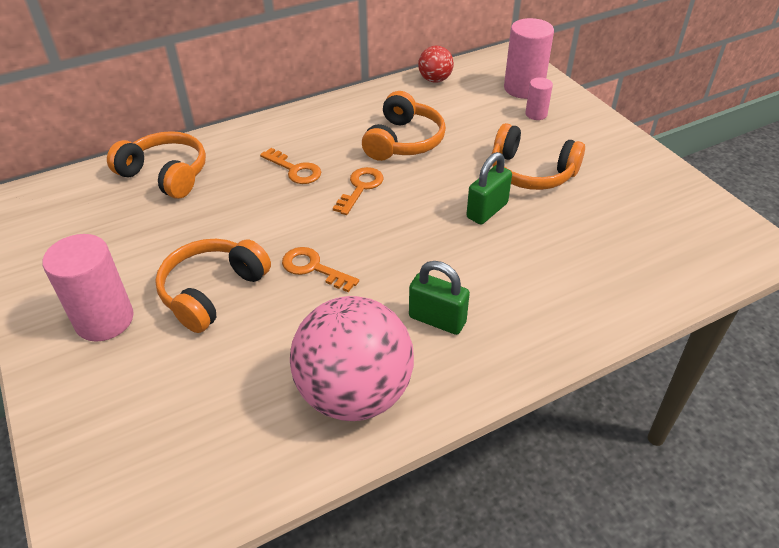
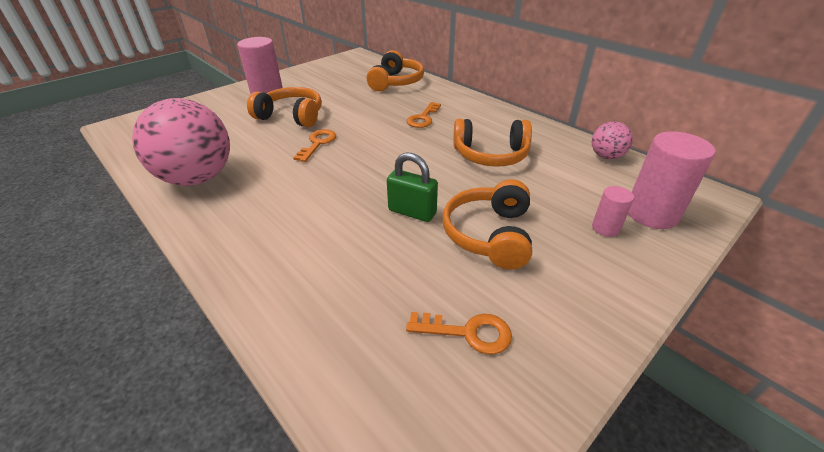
camera: 75 degrees right, 5 degrees down
orange key [333,167,383,215] -> orange key moved to [406,312,512,355]
green padlock [409,261,470,335] -> none
red ball [418,46,454,83] -> pink ball [592,121,633,159]

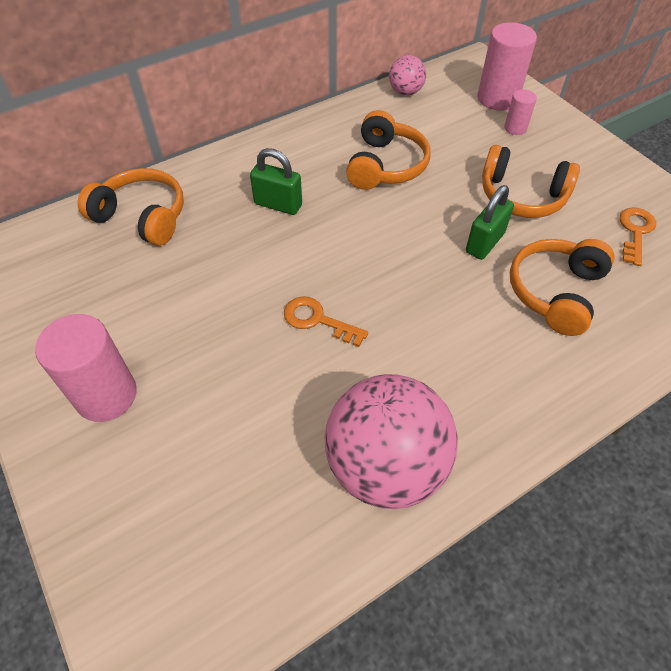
camera: 80 degrees left, 15 degrees up
orange headphones [247,87,322,127] -> orange headphones moved to [510,239,615,336]
orange key [407,102,441,128] -> green padlock [250,148,302,215]

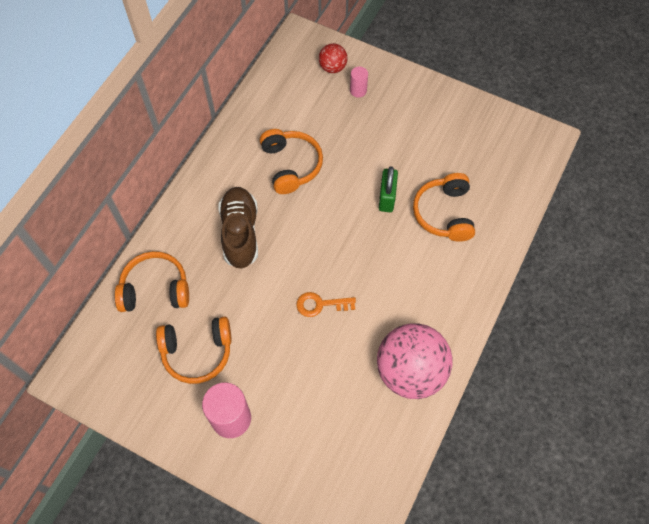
camera: 30 degrees left, 10 degrees up
green padlock [250,148,302,215] -> brown shoe [219,187,258,269]
pink ball [389,55,426,95] -> none
pink cylinder [478,22,537,111] -> red ball [319,43,348,73]
orange headphones [482,145,580,218] -> orange headphones moved to [156,316,232,384]
orange key [620,207,656,266] -> none

